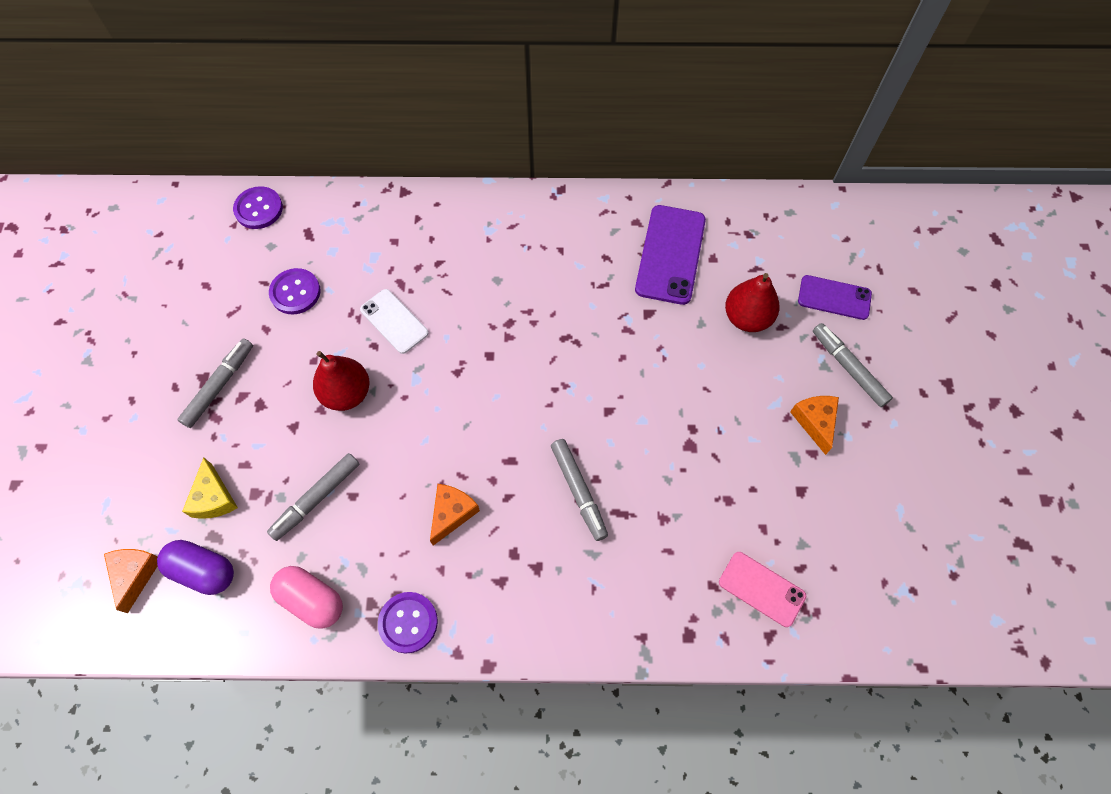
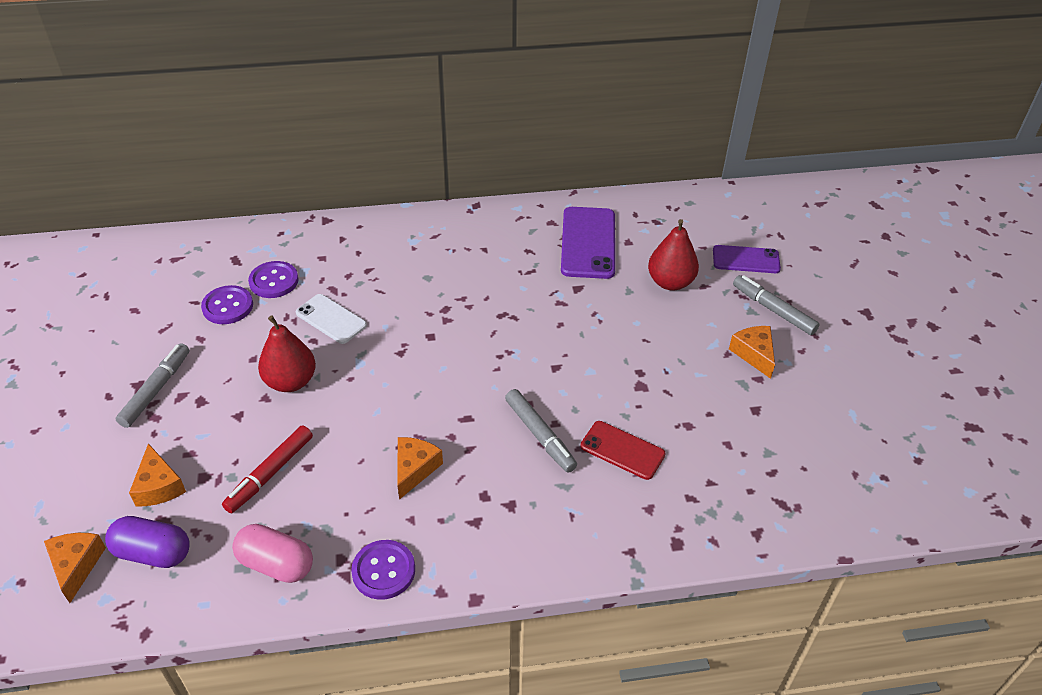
camera: 10 degrees left, 20 degrees down
yellow cheese [182,458,238,519] -> orange cheese [129,443,186,507]
purple button [233,186,283,229] -> purple button moved to [248,261,299,298]
grey marker [267,453,359,541] -> red marker [222,425,313,513]
pink phone [719,552,807,627] -> none
none -> red phone [580,421,666,480]

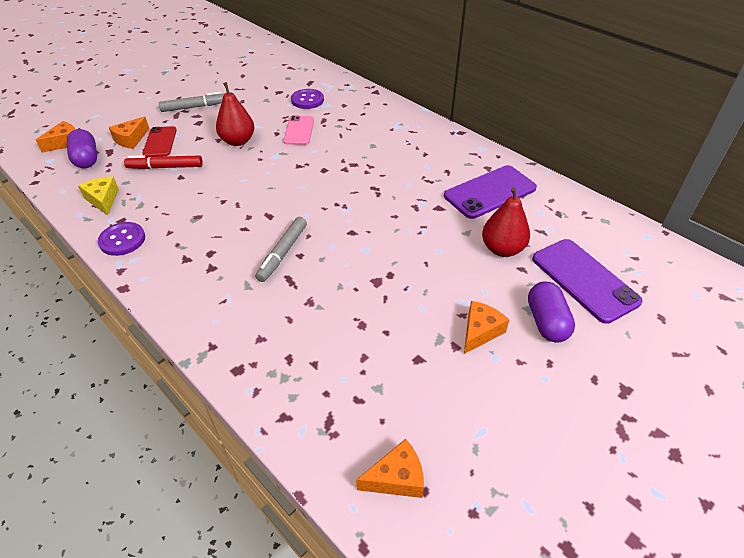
camera: 55 degrees right, 0 degrees up
purple button [201,285,253,324] -> none
pink capsule [232,524,313,583] -> yellow cheese [78,176,119,216]
white phone [296,294,367,344] -> pink phone [284,115,314,145]
orange cheese [398,437,443,500] -> orange cheese moved to [356,439,424,498]
red phone [580,421,666,480] -> red phone moved to [142,126,177,157]
purple phone [713,245,781,273] -> purple phone [532,239,643,324], size x1.59
grey marker [733,275,820,335] -> purple capsule [528,281,575,343]

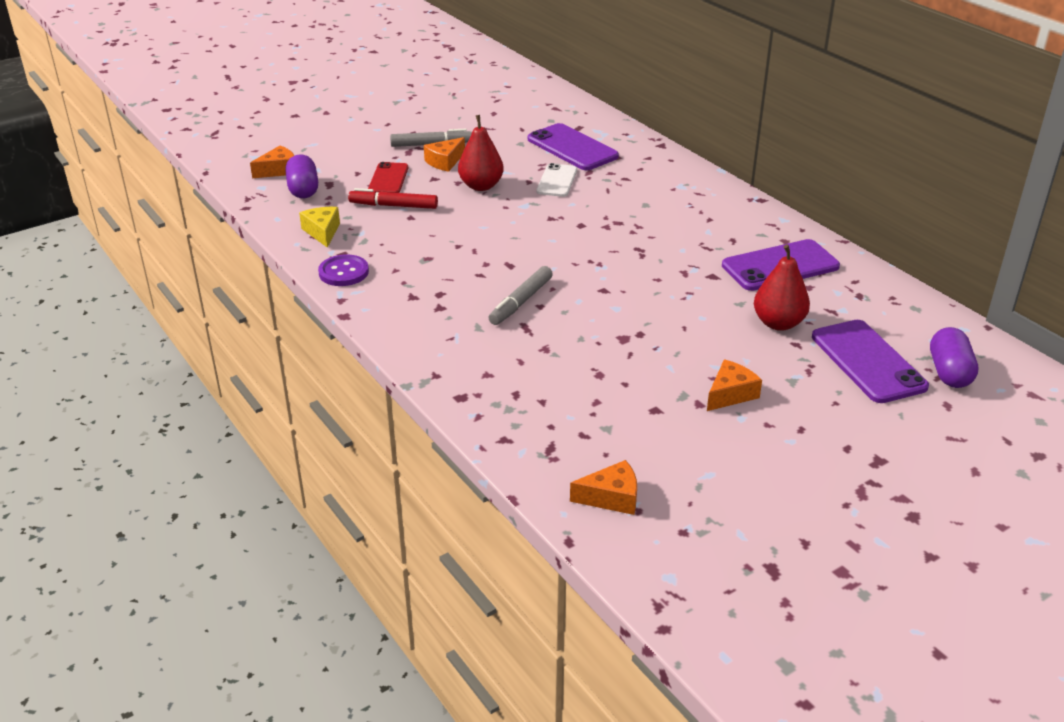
camera: 10 degrees right, 10 degrees down
orange cheese [109,116,149,149] -> orange cheese moved to [424,137,465,172]
pink phone [284,115,314,145] -> white phone [536,163,577,197]
purple button [291,89,324,109] -> purple phone [528,123,619,170]
purple capsule [528,281,575,343] -> purple capsule moved to [930,327,978,388]

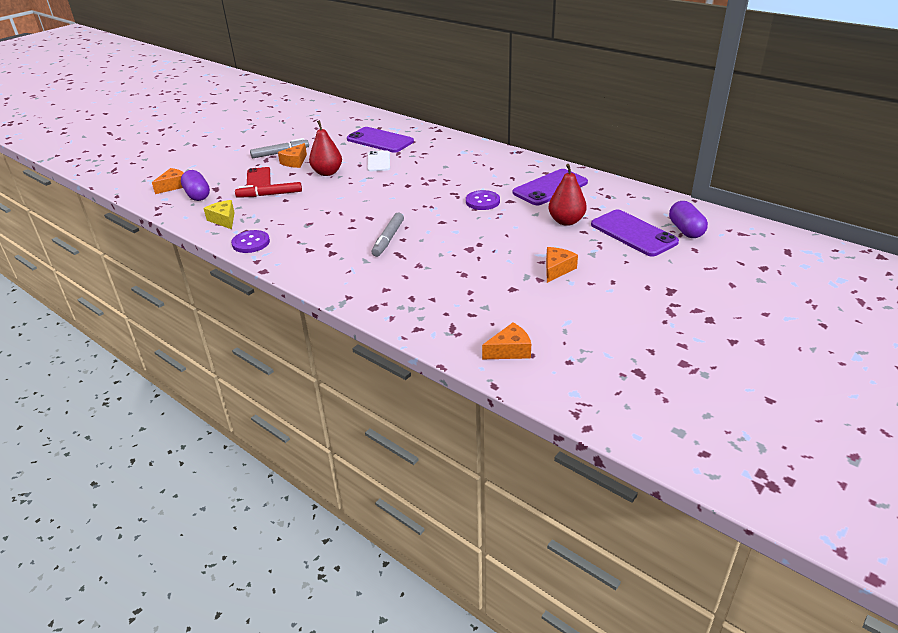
camera: 15 degrees left, 0 degrees up
none -> purple button [466,190,500,210]

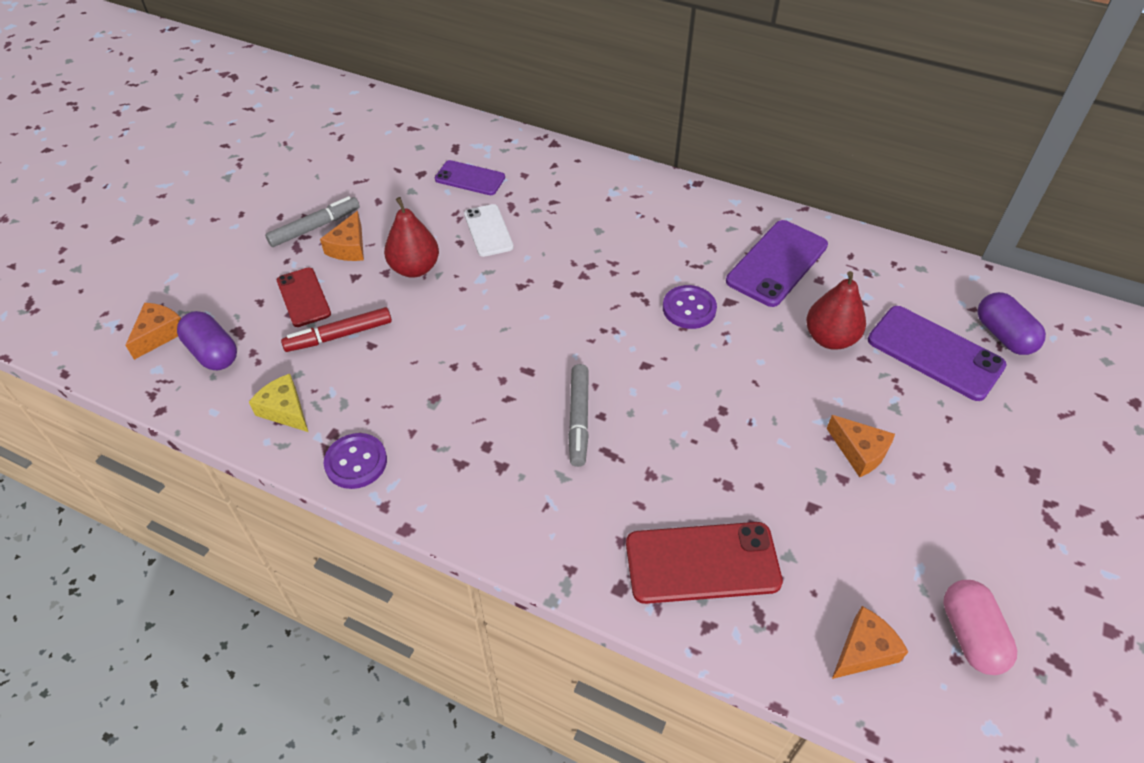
camera: 15 degrees left, 15 degrees up
purple phone [347,127,414,153] -> purple phone [435,160,505,195], size x0.63
orange cheese [546,247,578,283] -> orange cheese turned 120 degrees clockwise [827,415,895,477]
none -> red phone [626,522,783,604]
none -> pink capsule [943,580,1017,675]

